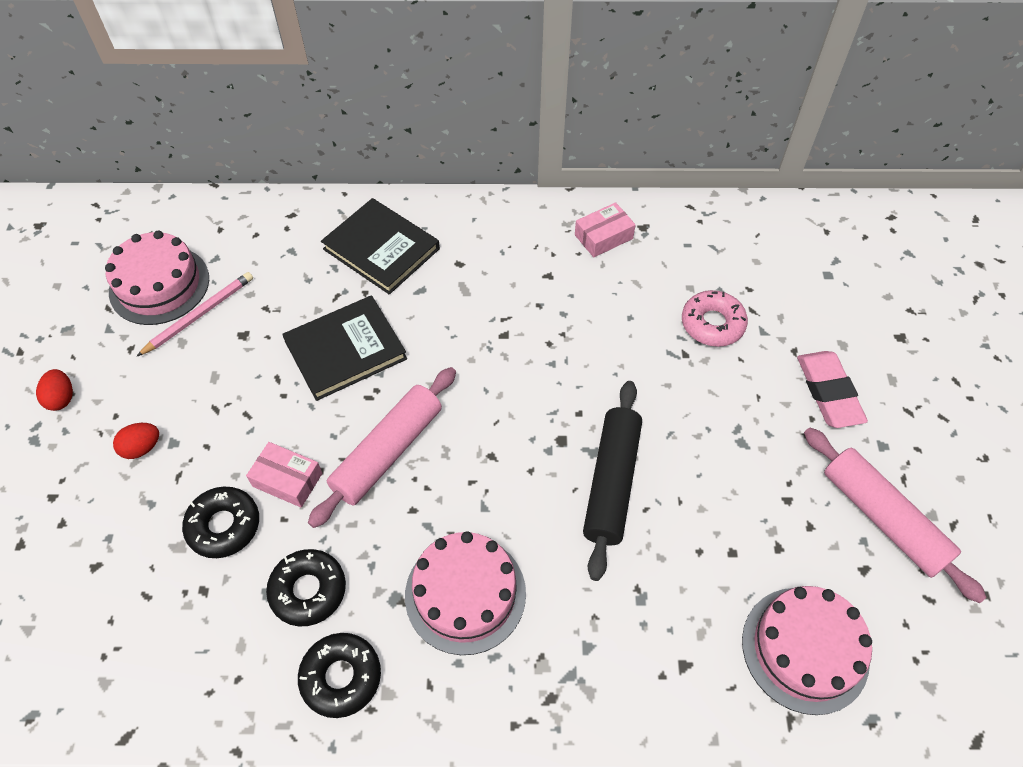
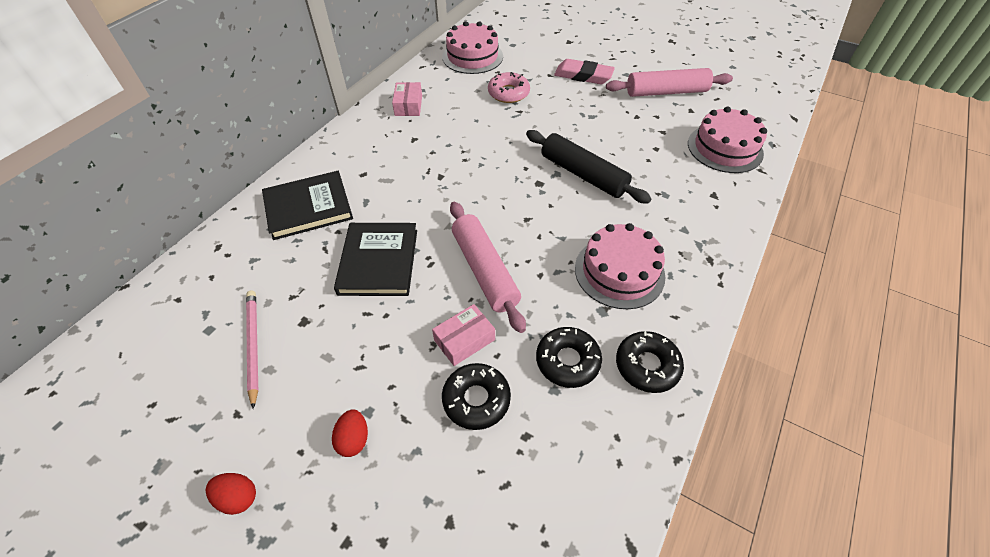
camera: 60 degrees left, 5 degrees down
pink cake [105,231,209,325] -> pink cake moved to [442,21,503,74]

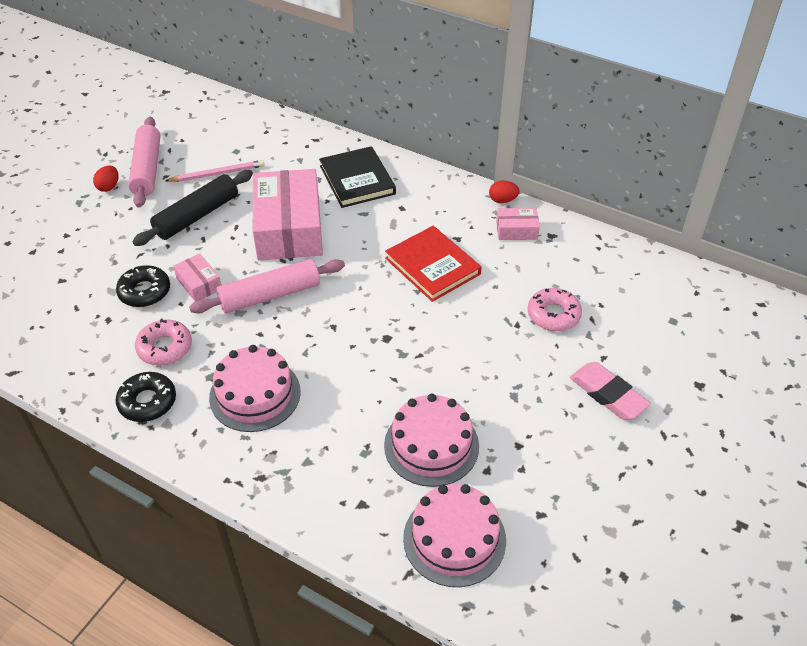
camera: 90 degrees right, 5 degrees down
red egg [332,409,368,457] -> red egg moved to [489,181,520,203]
black book [334,223,417,296] -> pink box [253,169,323,260]
pink cake [442,21,503,74] -> pink cake moved to [384,394,479,487]
black rolling pin [526,130,652,204] -> black rolling pin moved to [132,170,253,246]
black donut [536,327,602,388] -> pink donut [135,318,192,365]
pink eraser [554,59,615,84] -> pink eraser turned 60 degrees counterclockwise [570,362,651,420]
pink rolling pin [606,68,733,97] -> pink rolling pin moved to [128,117,160,208]
none -> red book [385,226,481,302]

